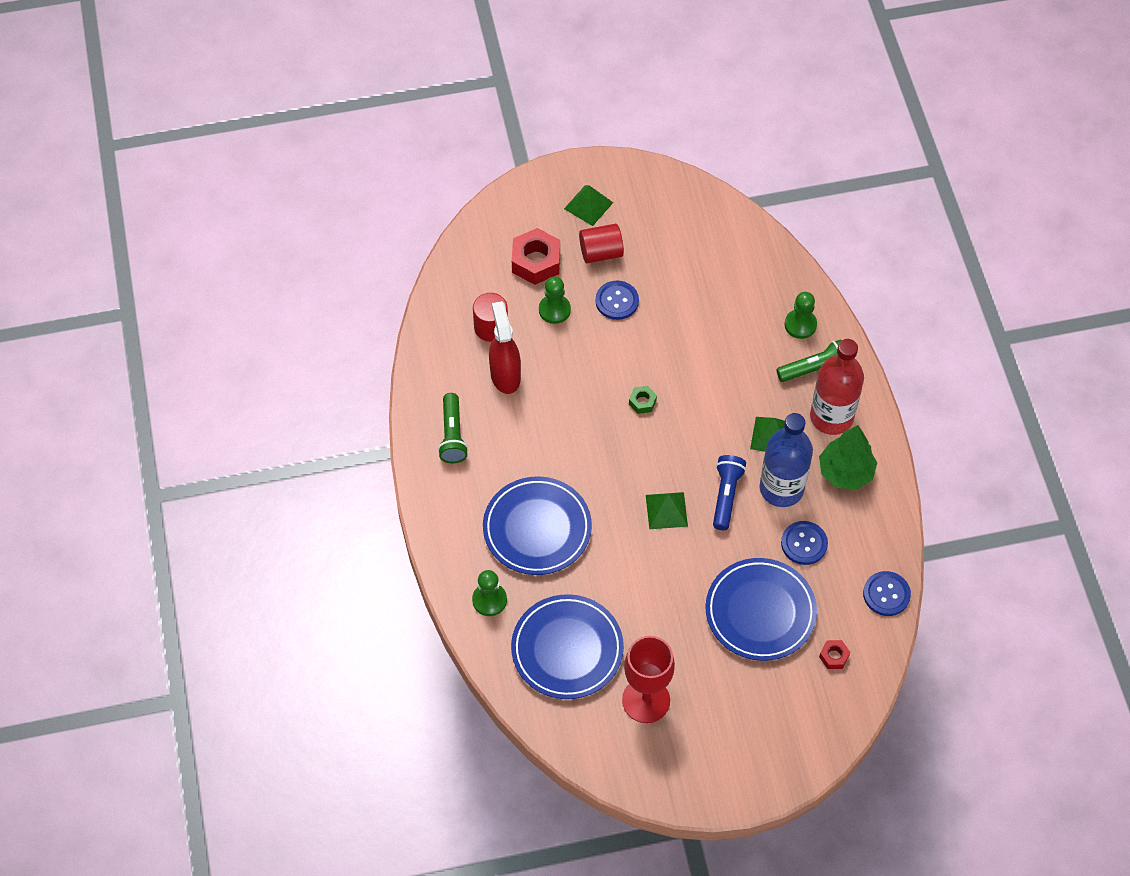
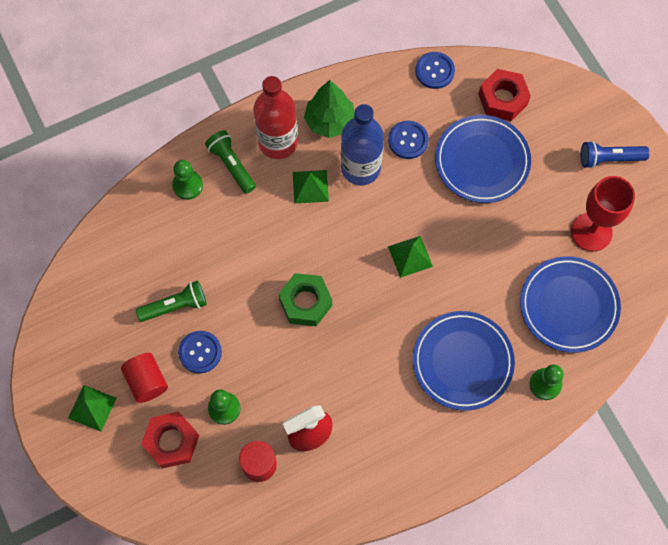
camera: 105 degrees left, 10 degrees up
green flashlight [438,393,468,463] -> green flashlight moved to [136,280,207,322]
green nut [629,386,657,414] -> green nut [278,273,332,326], size x2.00
blue flashlight [713,455,746,530] -> blue flashlight moved to [581,141,650,168]
red nut [819,640,850,669] -> red nut [478,69,531,121], size x2.00

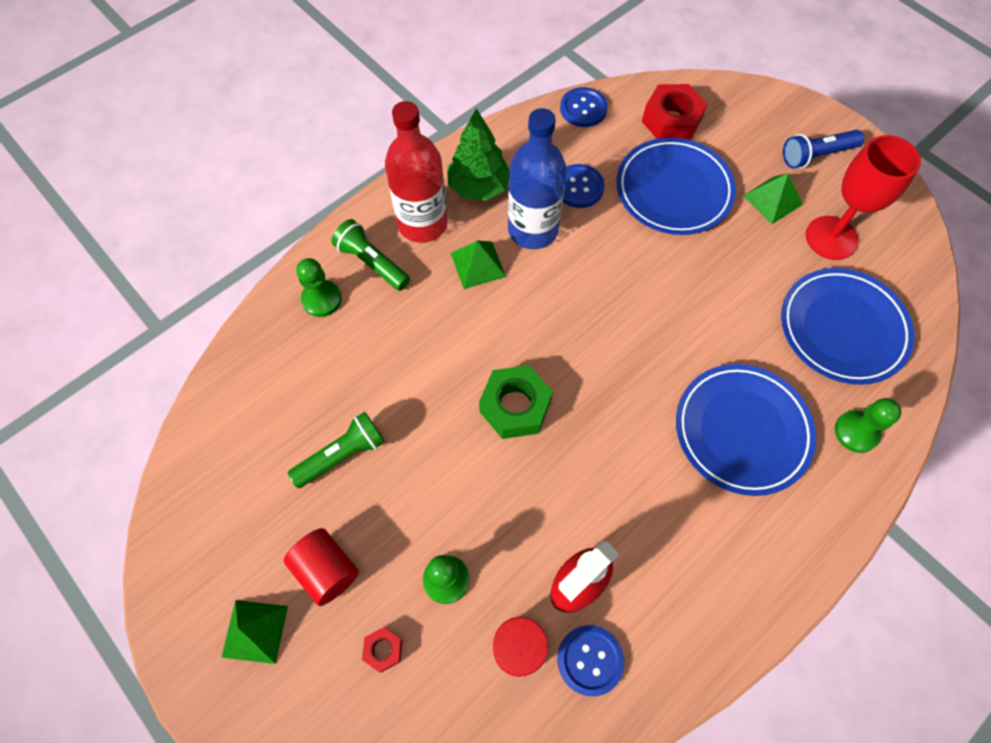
camera: 15 degrees left, 5 degrees down
red nut [141,411,199,468] -> red nut [362,627,402,673], size x0.50
blue button [178,331,222,373] -> blue button moved to [558,625,624,696]
green pyramid [388,236,433,278] -> green pyramid moved to [743,173,803,224]

